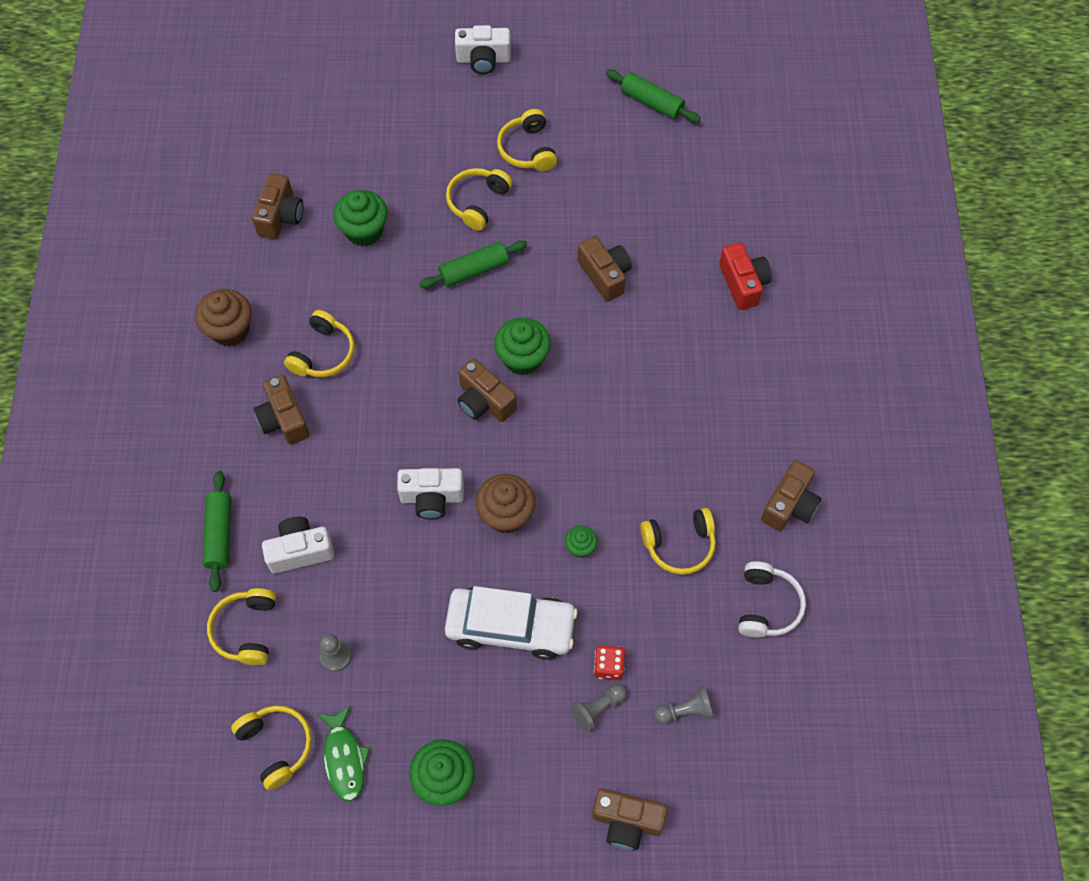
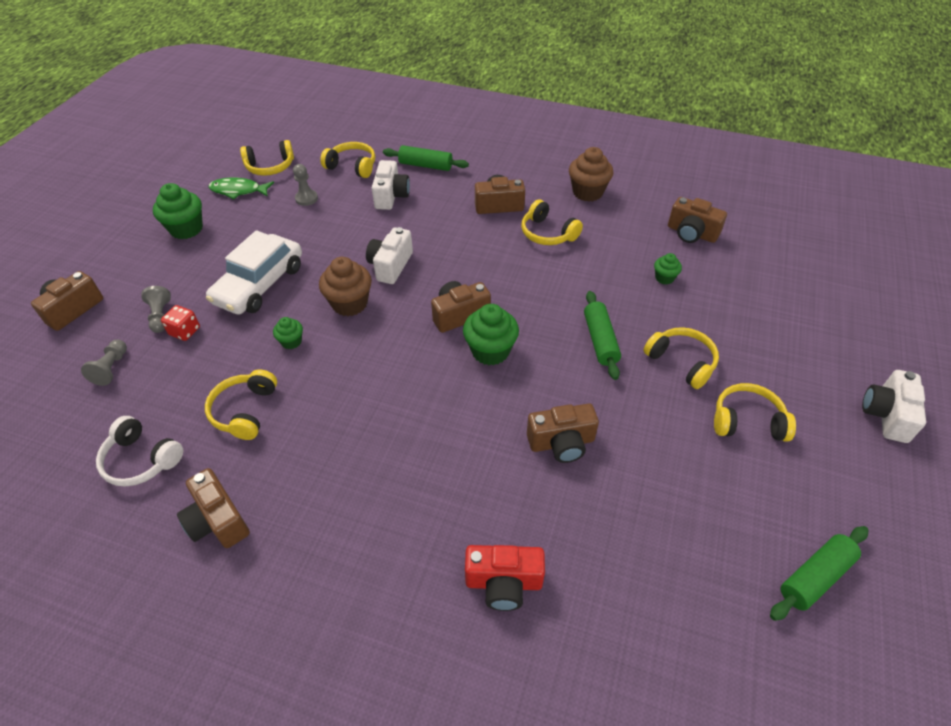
camera: 110 degrees right, 15 degrees down
green cupcake [333,190,388,247] -> green cupcake [654,253,682,284], size x0.54

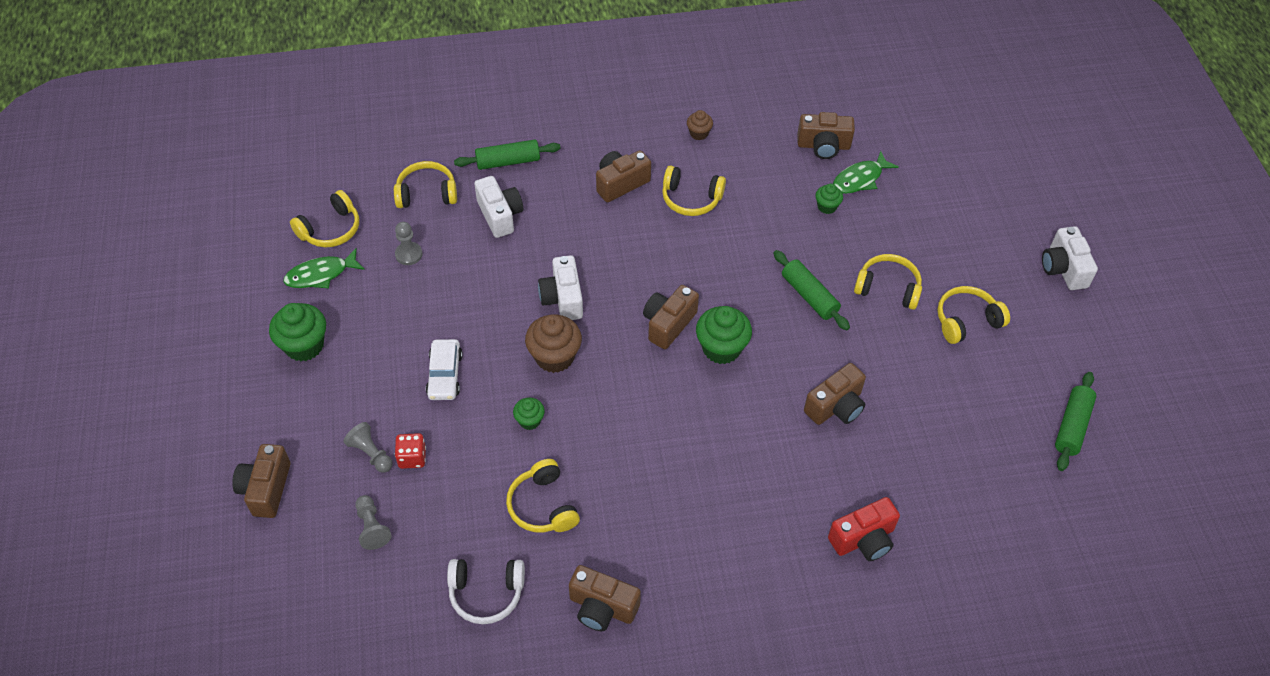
camera: 30 degrees left, 5 degrees up
white car [206,230,302,315] -> white car [426,339,463,400], size x0.59
brown cupcake [569,147,614,202] -> brown cupcake [687,110,713,140], size x0.54
none -> green fish [833,151,899,194]

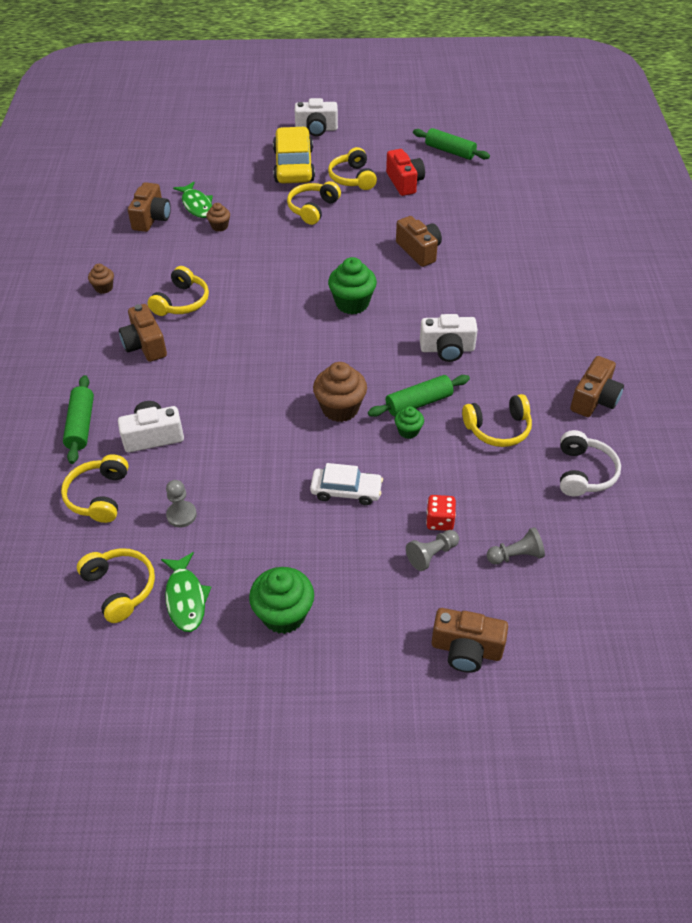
camera: 80 degrees left, 5 degrees down
white camera [538,255,583,320] -> white camera moved to [420,314,478,362]
brown camera [643,285,699,349] -> none
green rolling pin [773,250,850,330] -> green rolling pin moved to [368,375,470,417]
green cupcake [815,184,843,214] -> brown cupcake [206,203,230,232]
red camera [828,497,900,561] -> red camera moved to [386,149,425,196]
none -> yellow car [273,127,315,183]

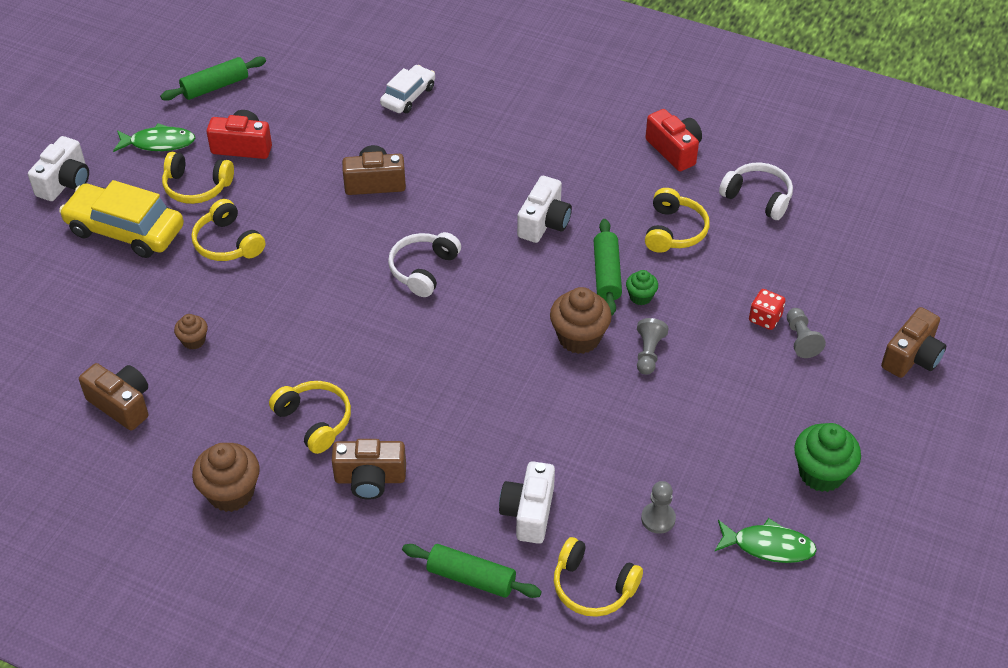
camera: 65 degrees left, 0 degrees up
yellow headphones [77,548,155,623] -> none
brown cupcake [88,264,114,294] -> brown cupcake [192,443,260,512], size x1.84
green fish [173,182,213,218] -> green fish moved to [113,123,195,152]
white car [310,463,383,505] -> white car moved to [380,65,435,113]
green cupcake [328,257,377,314] -> white headphones [388,232,461,297]
grey pawn [487,527,545,565] -> grey pawn moved to [637,318,669,375]
brown camera [570,356,624,417] -> red camera [645,109,702,171]

